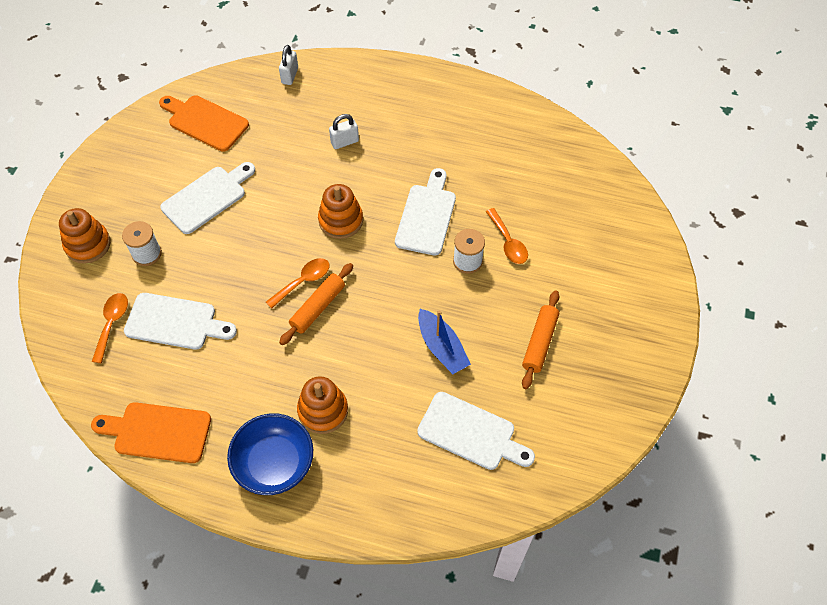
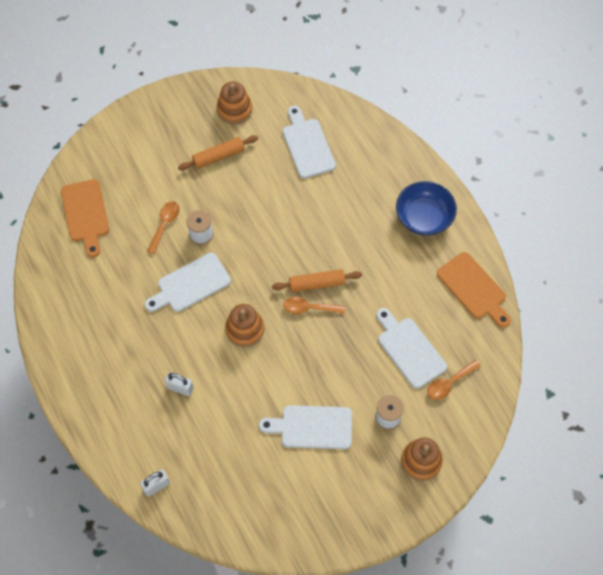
camera: 135 degrees left, 5 degrees up
orange cutting board [159,95,249,152] -> orange cutting board moved to [61,179,109,257]
orange stacking toy [297,376,348,434] -> orange stacking toy moved to [217,81,252,125]
blue boat [418,309,471,374] -> none

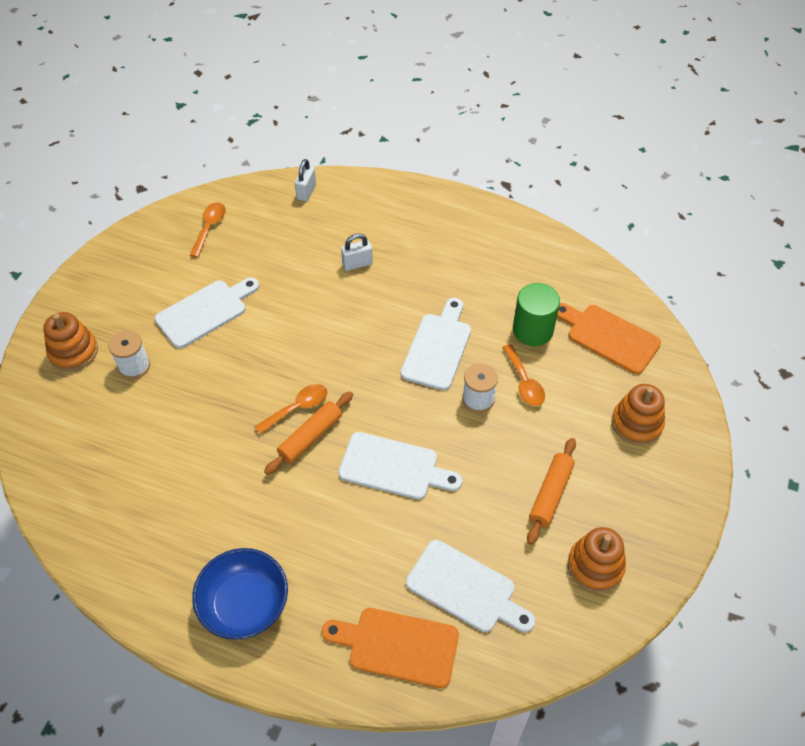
camera: 140 degrees right, 10 degrees down
orange stacking toy [225,304,264,347] -> orange stacking toy moved to [611,384,665,445]
white cutting board [376,308,447,389] -> white cutting board moved to [339,432,462,500]
orange spoon [427,360,481,400] -> orange spoon moved to [190,202,226,258]
orange cutting board [437,252,511,328] -> orange cutting board moved to [322,608,459,688]
none -> green cylinder [513,283,560,346]

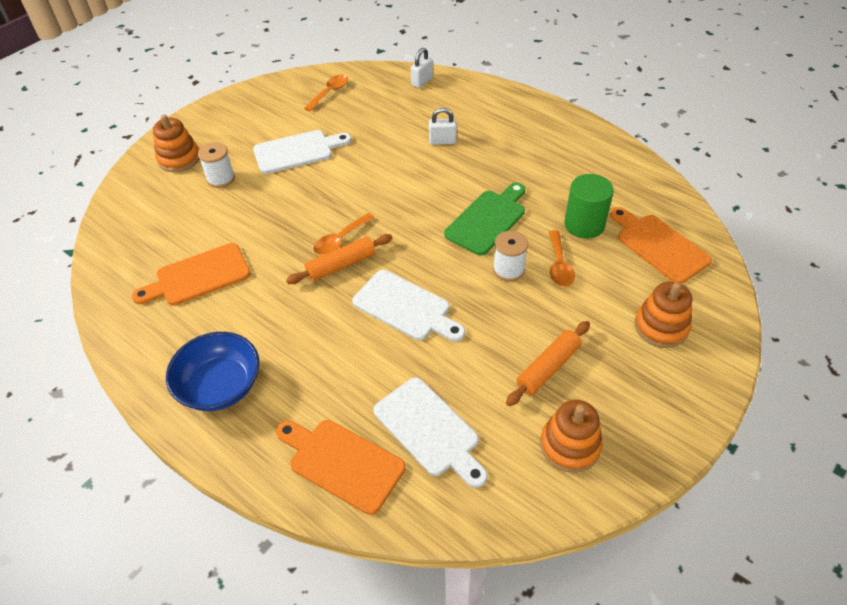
camera: 20 degrees right, 5 degrees down
orange spoon [255,384,327,434] -> orange spoon turned 150 degrees clockwise [313,213,375,255]
white cutting board [401,298,471,390] -> green cutting board [444,183,525,255]
none -> orange cutting board [132,243,251,306]

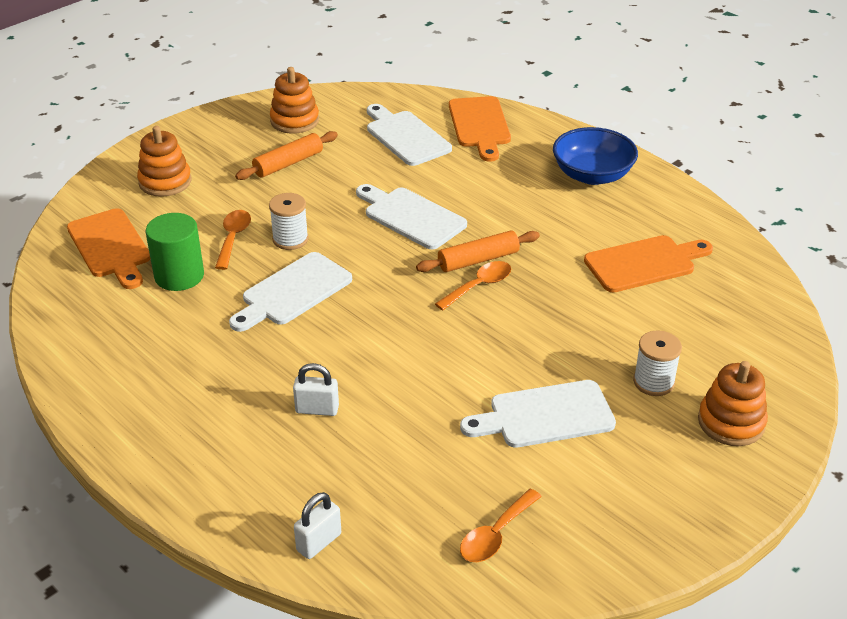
camera: 175 degrees left, 10 degrees down
orange cutting board [276,420,406,515] -> orange cutting board turned 45 degrees clockwise [449,96,511,162]
green cutting board [444,183,525,255] -> white cutting board [229,252,352,332]

